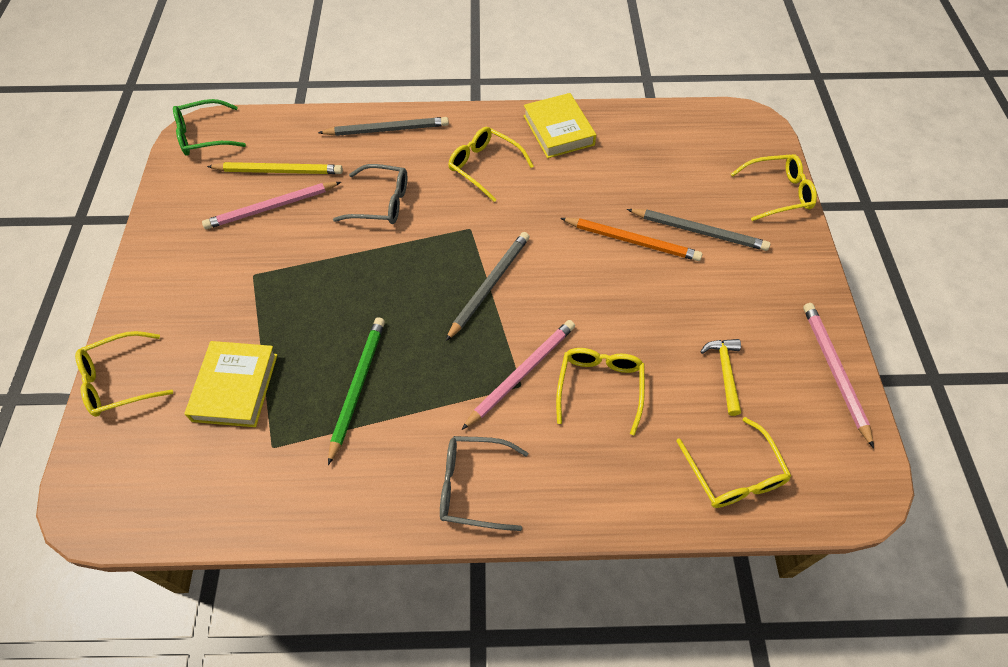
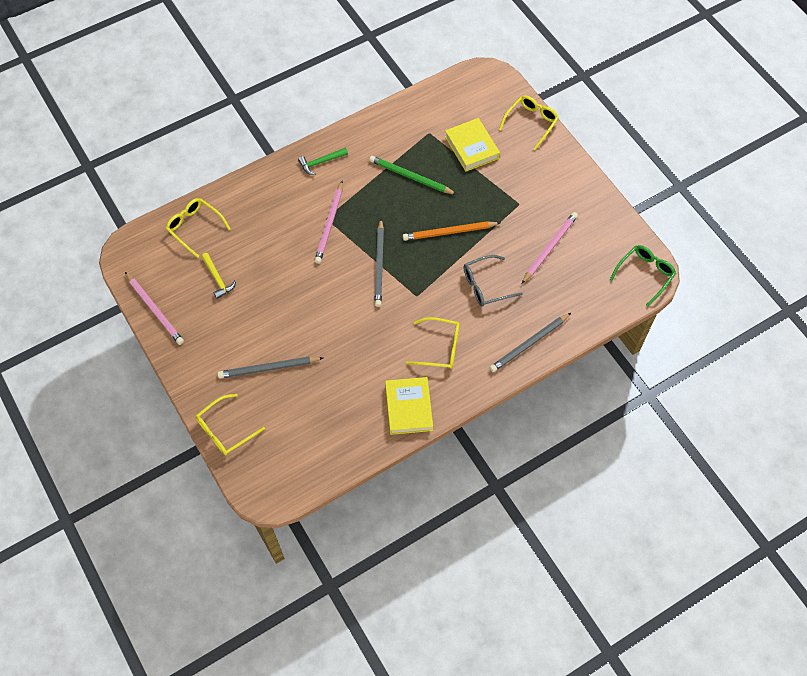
camera: 150 degrees right, 5 degrees up
yellow pencil [207,162,343,174] -> none
green pencil [328,317,385,465] -> green pencil turned 135 degrees clockwise [369,156,457,195]
grey glasses [440,436,528,531] -> green hammer [298,148,348,175]
yellow book [523,93,596,158] -> yellow book turned 45 degrees clockwise [385,377,433,435]
yellow glasses [556,348,645,435] -> none
orange pencil [560,218,702,261] -> orange pencil moved to [403,221,500,241]

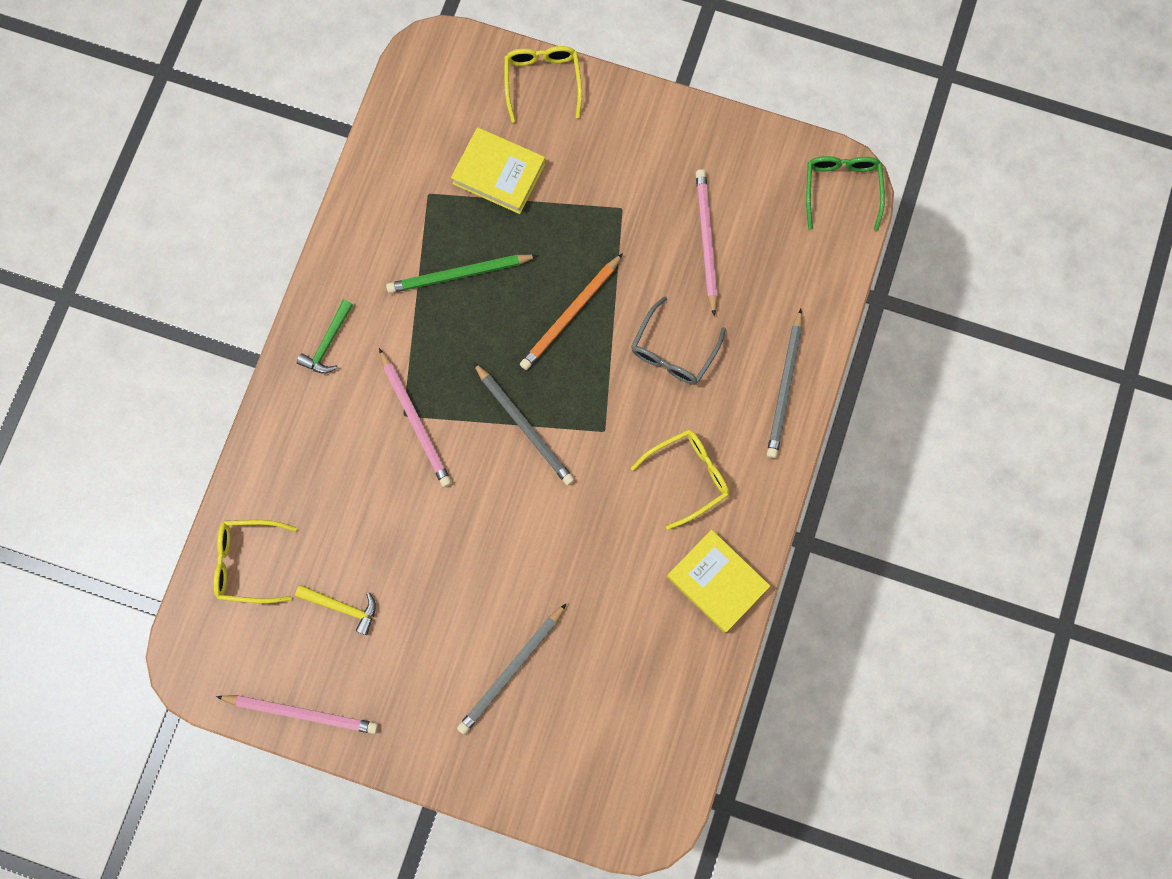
camera: 40 degrees left, 15 degrees up
yellow glasses [196,394,265,455] -> none

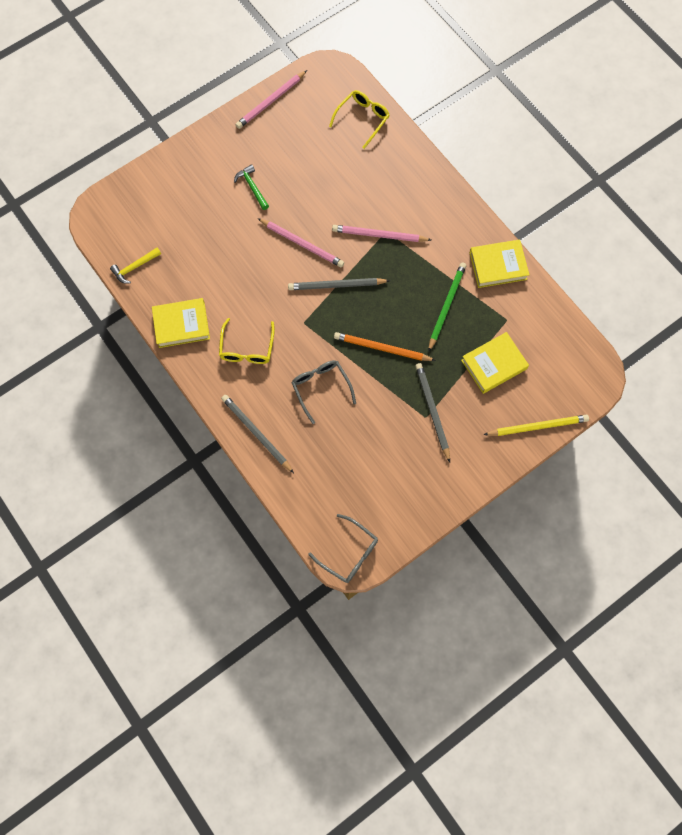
camera: 125 degrees right, 5 degrees down
yellow hammer [295,585,376,635] -> yellow hammer moved to [110,247,161,284]
green hammer [297,299,353,374] -> green hammer moved to [234,164,269,210]
grey pencil [457,603,567,735] -> grey pencil moved to [415,363,450,463]
yellow glasses [504,46,582,123] -> yellow pencil [483,415,589,436]
orange pencil [520,253,623,370] -> orange pencil turned 60 degrees counterclockwise [334,332,436,361]
pink pencil [696,169,718,316] -> pink pencil moved to [257,218,344,268]
green glasses [806,156,885,231] -> grey glasses [308,514,378,583]
none -> yellow book [470,240,529,288]

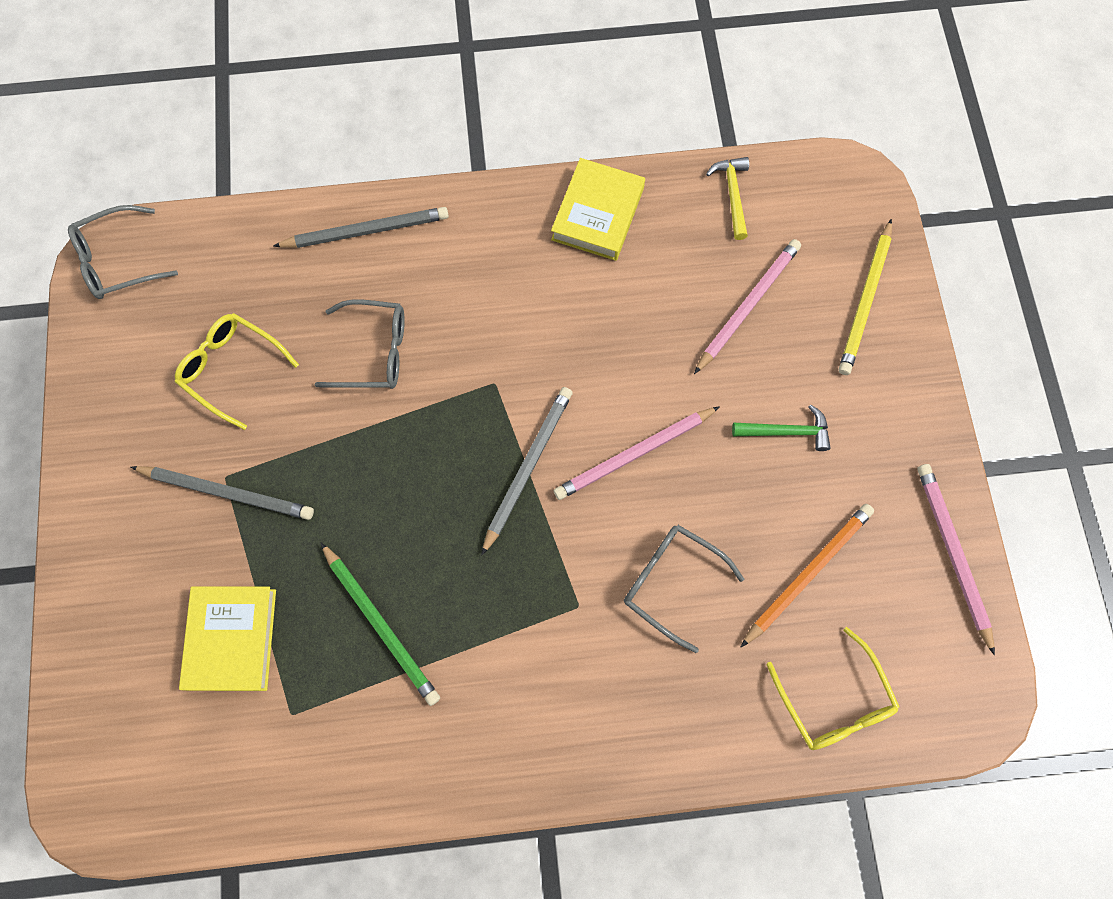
camera: 120 degrees right, 0 degrees up
yellow glasses [219,318,275,364] -> yellow glasses moved to [175,313,299,430]
pink pencil [332,225,431,242] -> pink pencil moved to [694,239,801,374]
orange pencil [334,332,436,361] -> orange pencil moved to [741,504,874,647]
yellow book [470,240,529,288] -> none
yellow pencil [483,415,589,436] -> yellow pencil moved to [839,219,892,375]
none -> grey glasses [624,525,744,653]

